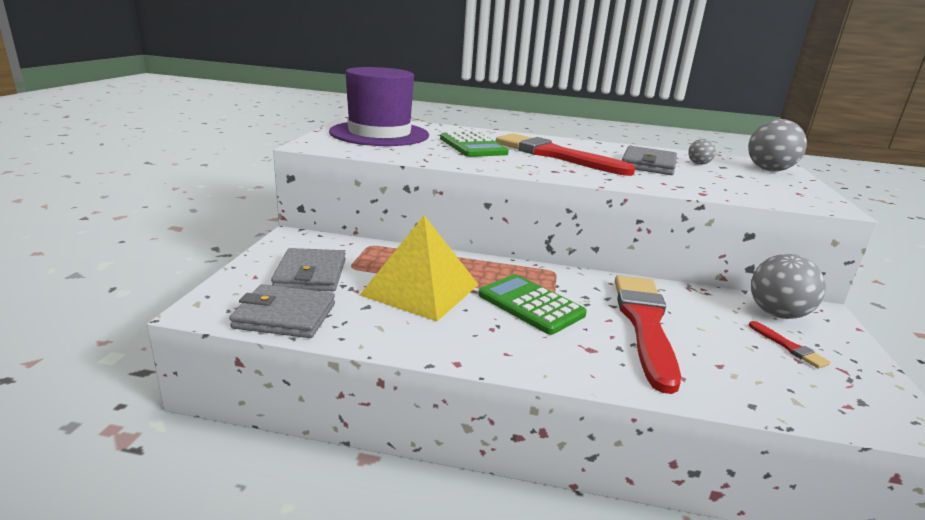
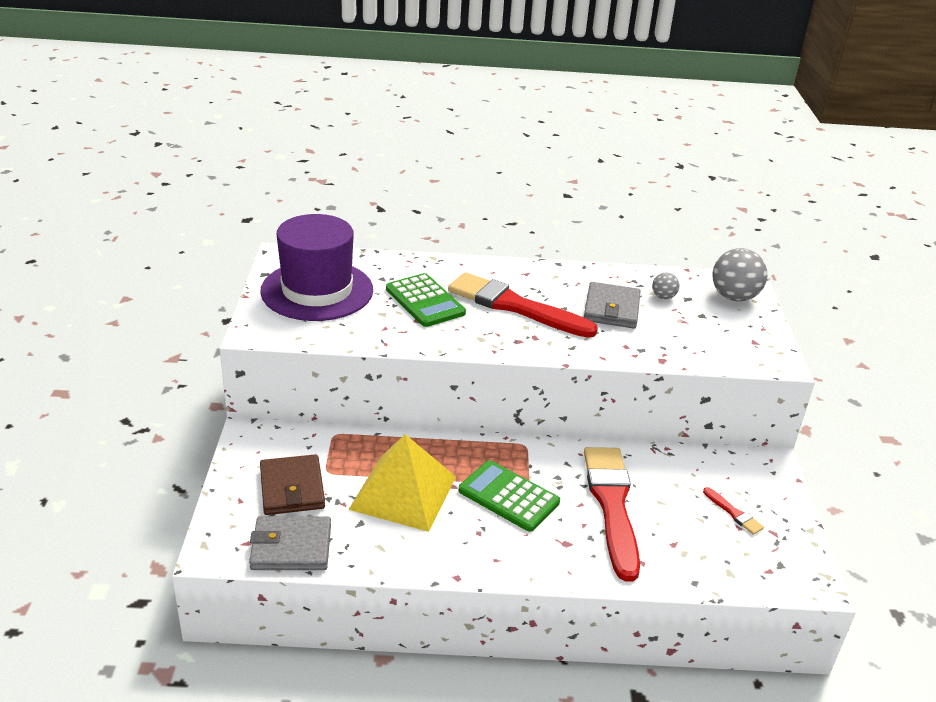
camera: 10 degrees left, 10 degrees up
grey wallet [271,248,346,291] -> brown wallet [260,454,325,515]
grey ball [751,254,826,319] -> none

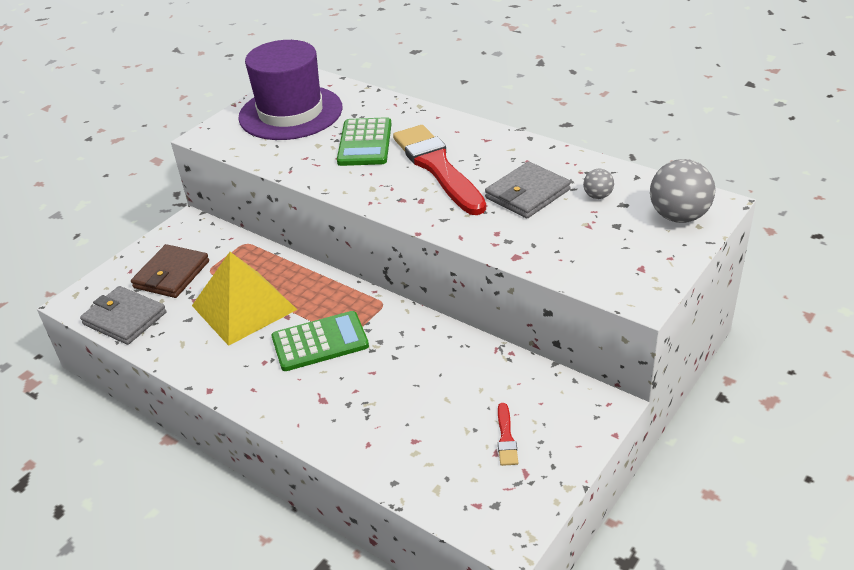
camera: 40 degrees right, 5 degrees up
green calculator [459,460,560,532] -> green calculator turned 90 degrees clockwise [272,311,369,371]
red brush [584,447,640,582] -> none

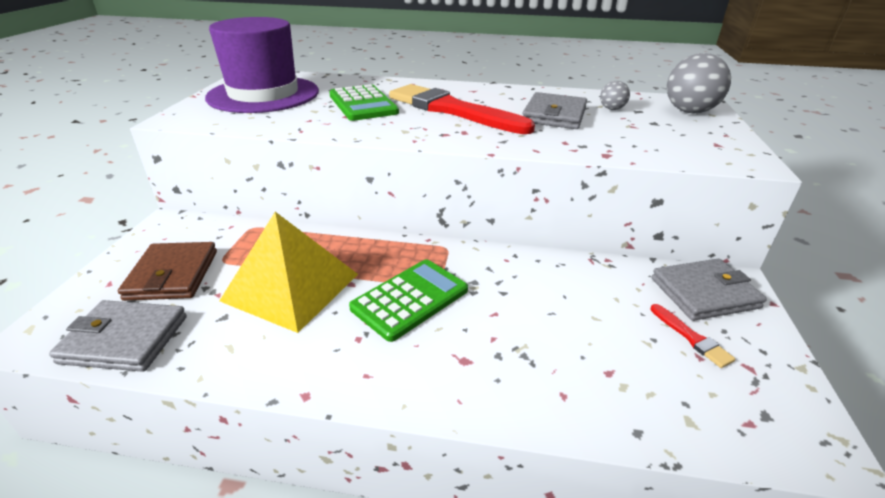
camera: 30 degrees left, 5 degrees down
none -> grey wallet [652,259,767,321]

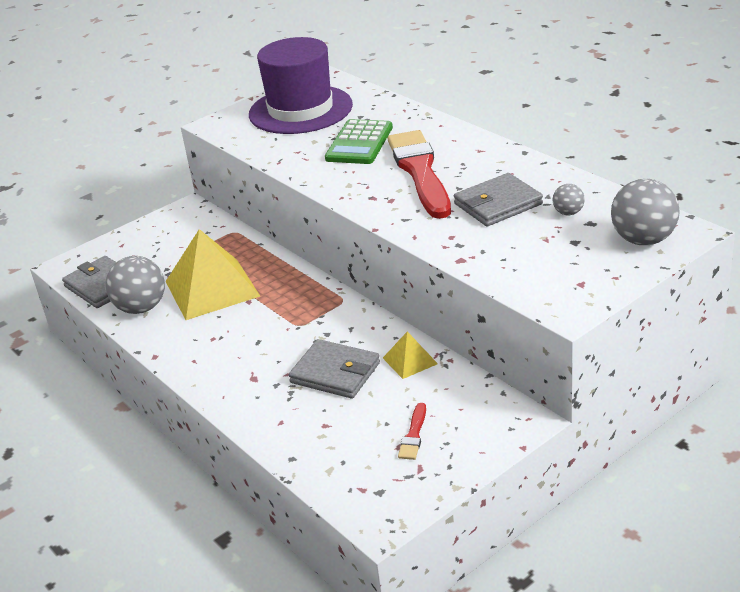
camera: 45 degrees right, 0 degrees up
brown wallet [118,242,217,301] -> none
green calculator [349,259,468,342] -> none
grey wallet [652,259,767,321] -> grey wallet moved to [289,339,380,399]
none -> grey ball [106,256,165,314]
none -> yellow pyramid [383,331,438,379]

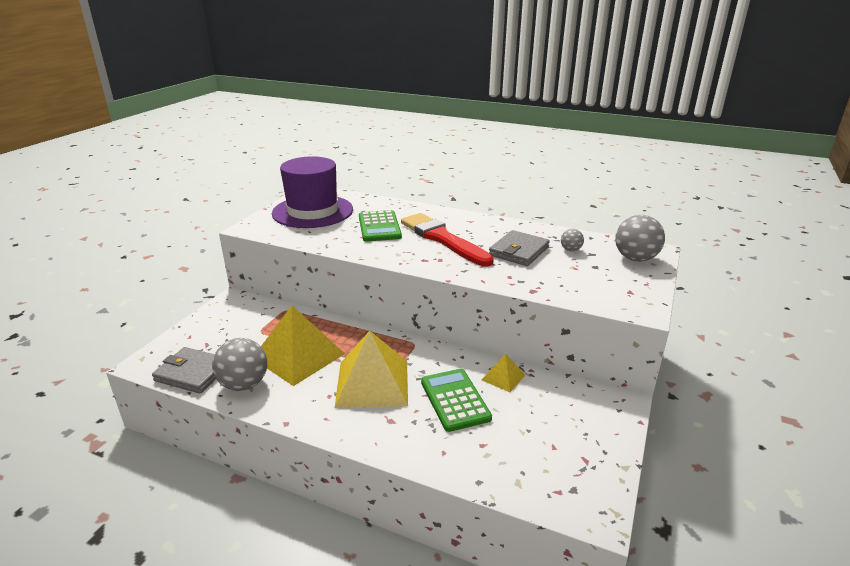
camera: 30 degrees left, 5 degrees down
grey wallet [289,339,380,399] -> green calculator [421,369,492,432]
red brush [398,403,426,460] -> none
none -> yellow pyramid [335,331,408,408]

